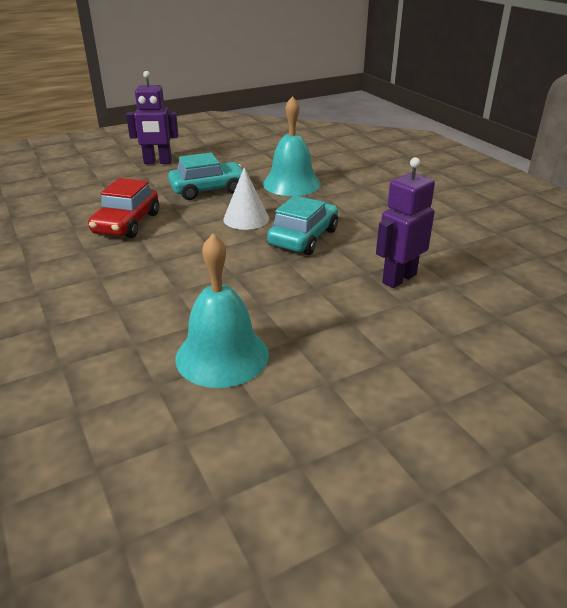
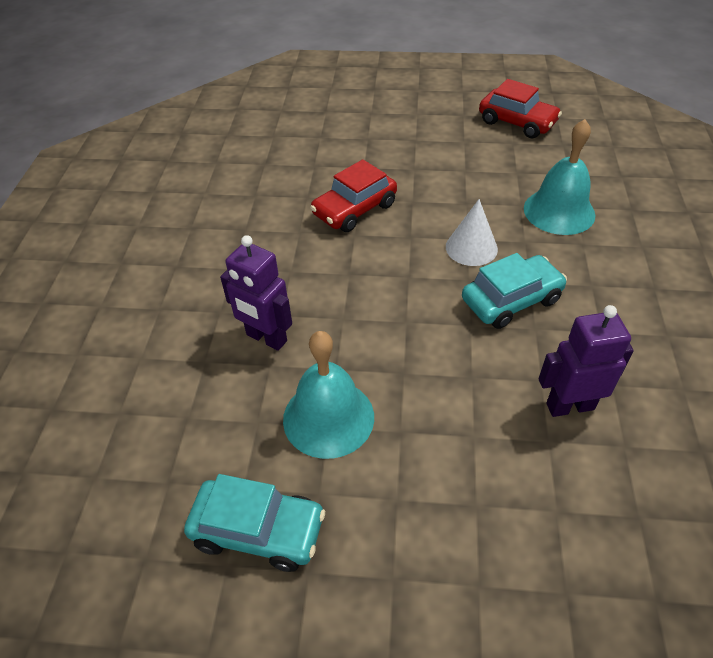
camera: 35 degrees right, 15 degrees up
purple robot [126,71,178,164] -> purple robot moved to [220,235,292,351]
turquoise car [168,152,243,200] -> turquoise car moved to [184,474,325,572]
none -> red car [479,79,562,138]

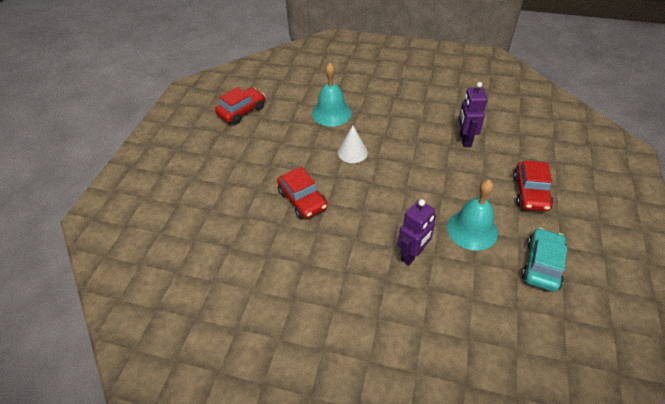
camera: 80 degrees left, 0 degrees up
turquoise car [462,253,567,329] -> none
none -> red car [513,161,553,211]

